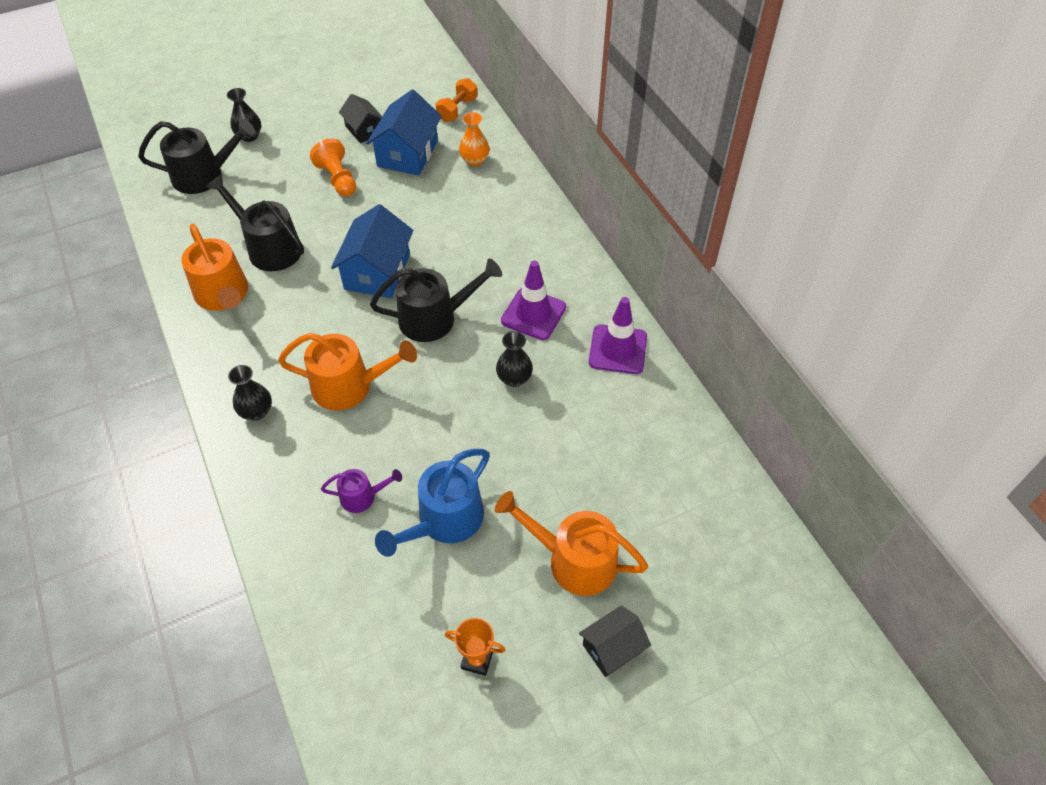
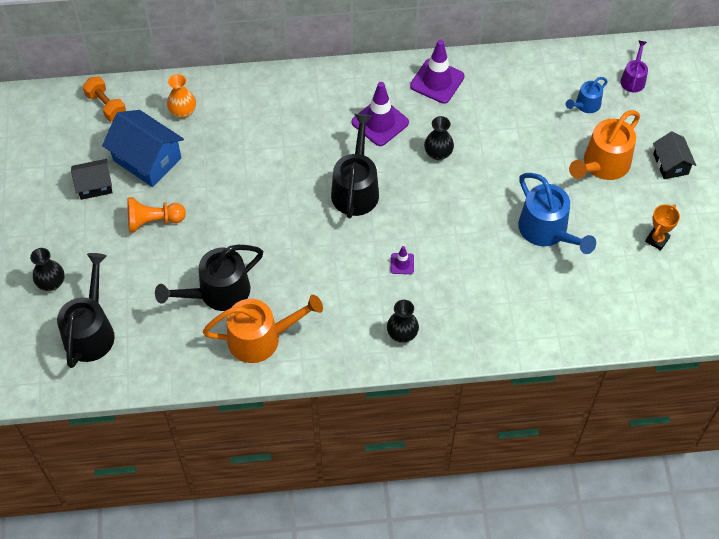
camera: 70 degrees left, 5 degrees up
orange watering can [278,333,417,411] -> purple traffic cone [391,246,414,274]
purple watering can [321,469,402,513] -> purple watering can moved to [620,40,648,92]
blue house [331,204,413,298] -> none
none -> blue watering can [566,77,608,113]

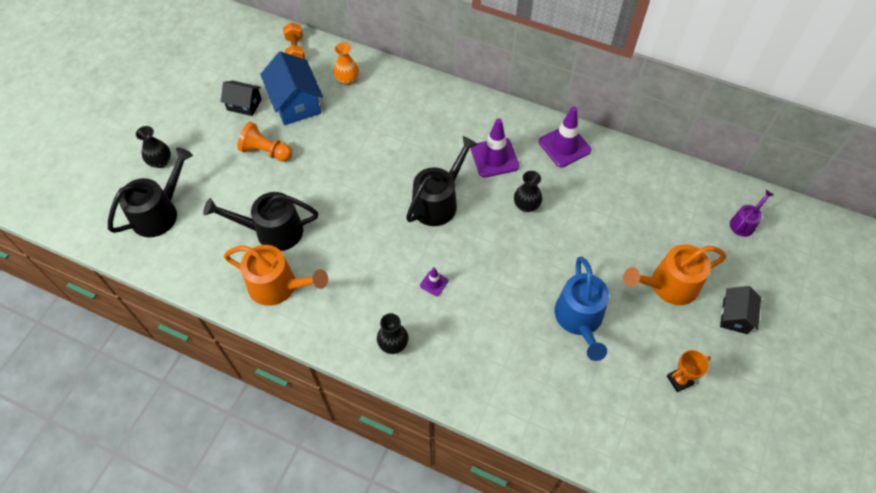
camera: 30 degrees right, 0 degrees up
blue watering can [566,77,608,113] -> none

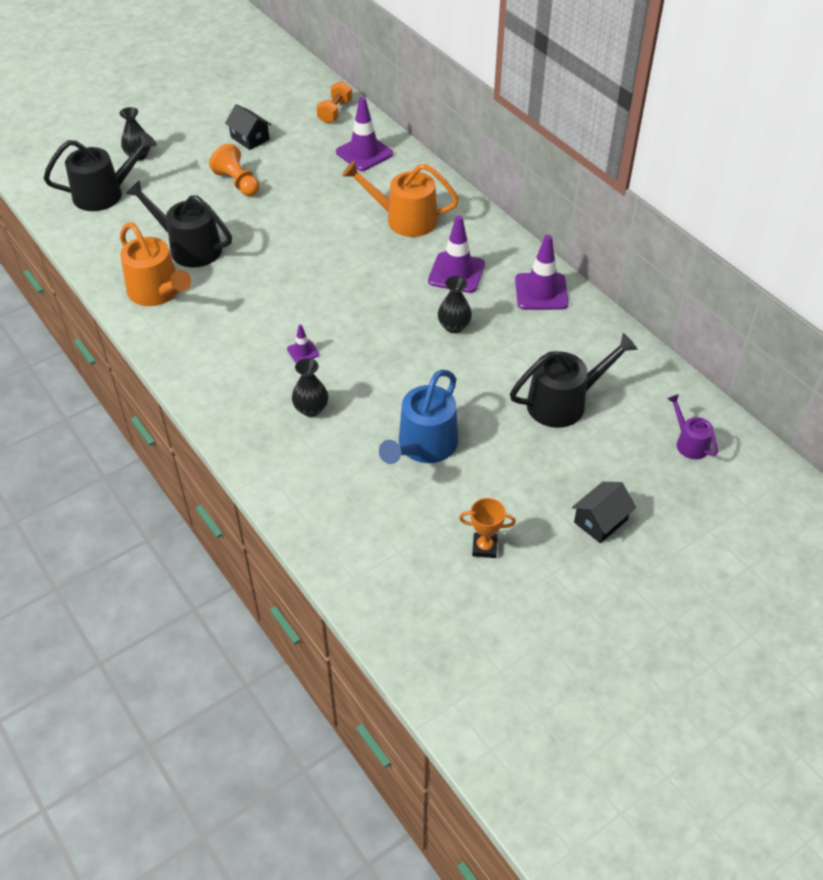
camera: 30 degrees right, 10 degrees down
blue house [260,51,323,125] -> none
orange vase [333,43,359,85] -> purple traffic cone [336,97,393,171]
black vase [377,313,408,354] -> black vase moved to [292,358,328,417]
black watering can [406,136,478,226] -> black watering can moved to [510,333,638,428]
orange watering can [623,244,726,305] -> orange watering can moved to [342,161,459,237]
purple watering can [730,190,774,237] -> purple watering can turned 105 degrees counterclockwise [667,394,718,459]

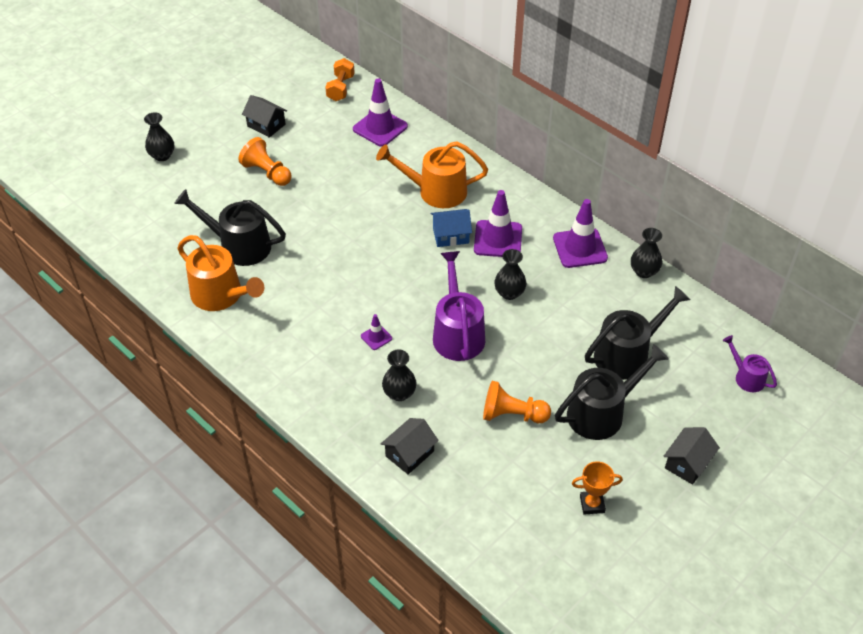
camera: 10 degrees left, 0 degrees up
black watering can [44,132,157,211] -> black watering can moved to [555,344,669,440]
blue watering can [379,370,458,464] -> orange pawn [483,381,551,423]
none -> black house [381,418,439,474]
none -> blue house [431,209,472,247]
none -> purple watering can [433,251,485,361]
none -> black vase [631,228,662,278]

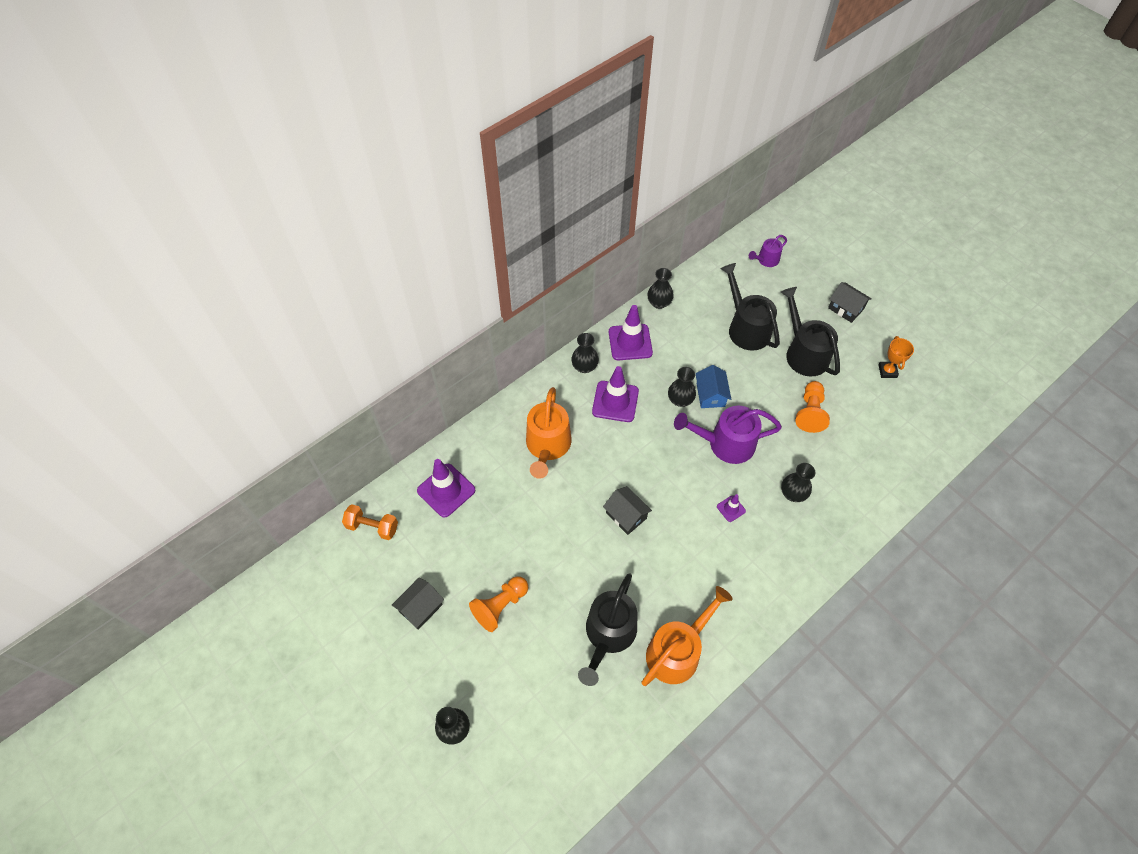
camera: 85 degrees left, 10 degrees up
black house [381,418,439,474] -> black house moved to [603,486,652,535]
blue house [431,209,472,247] -> blue house moved to [695,365,731,408]
none -> black vase [571,333,599,373]

